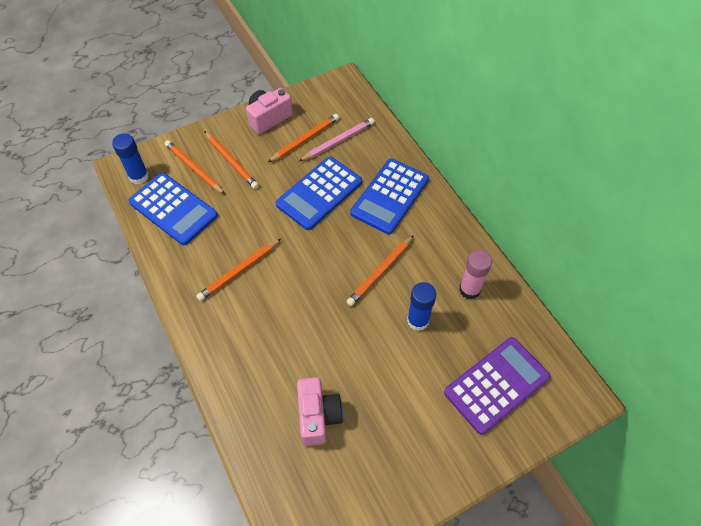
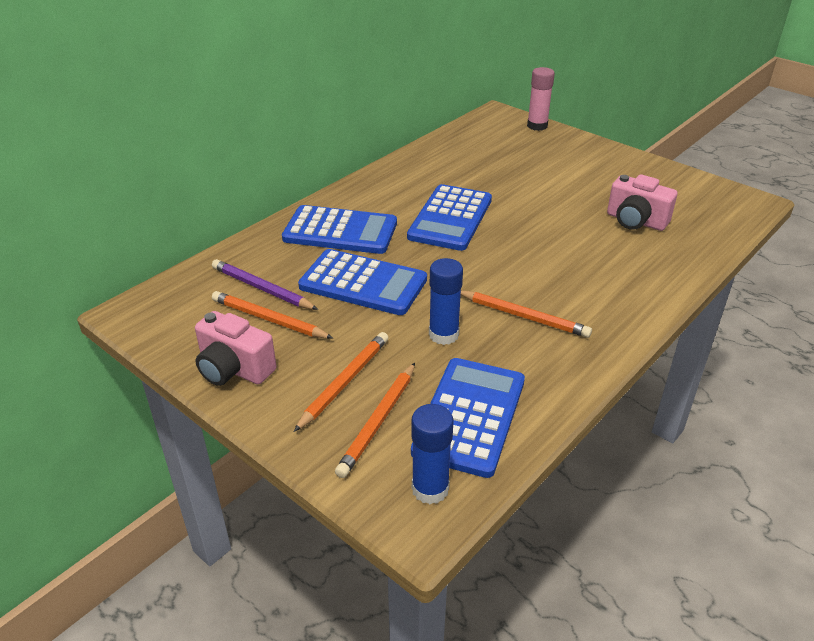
camera: 110 degrees left, 20 degrees down
pink camera [297,377,343,446] -> pink camera turned 120 degrees counterclockwise [607,174,677,231]
pink pencil [299,118,375,161] -> purple pencil [212,259,319,310]
orange pencil [346,235,414,306] -> blue calculator [407,184,492,251]
blue glue stick [407,282,436,331] -> blue glue stick moved to [429,258,463,345]
purple calculator [444,337,550,435] -> none
pink glue stick [459,250,492,299] -> pink glue stick moved to [527,67,555,131]

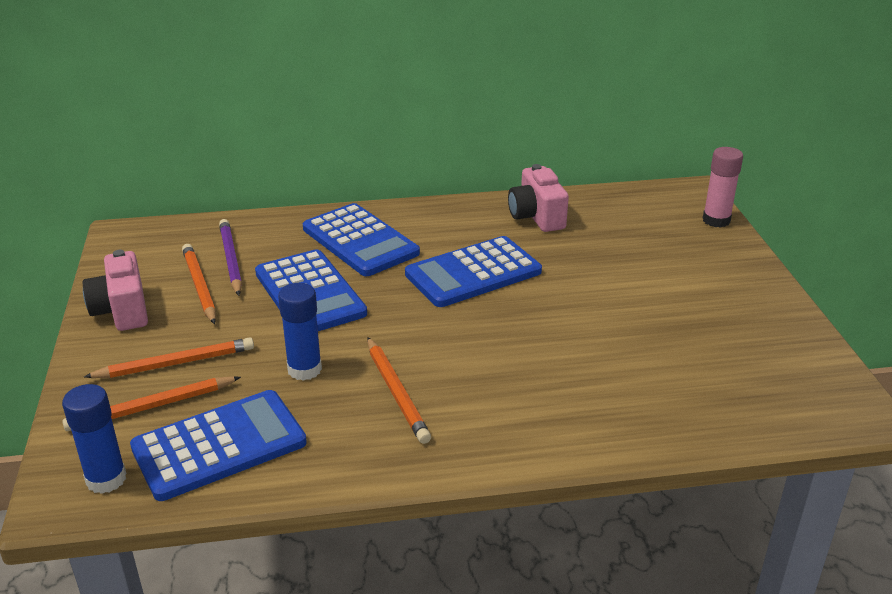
camera: 40 degrees right, 5 degrees down
pink camera [607,174,677,231] -> pink camera moved to [508,164,569,232]

